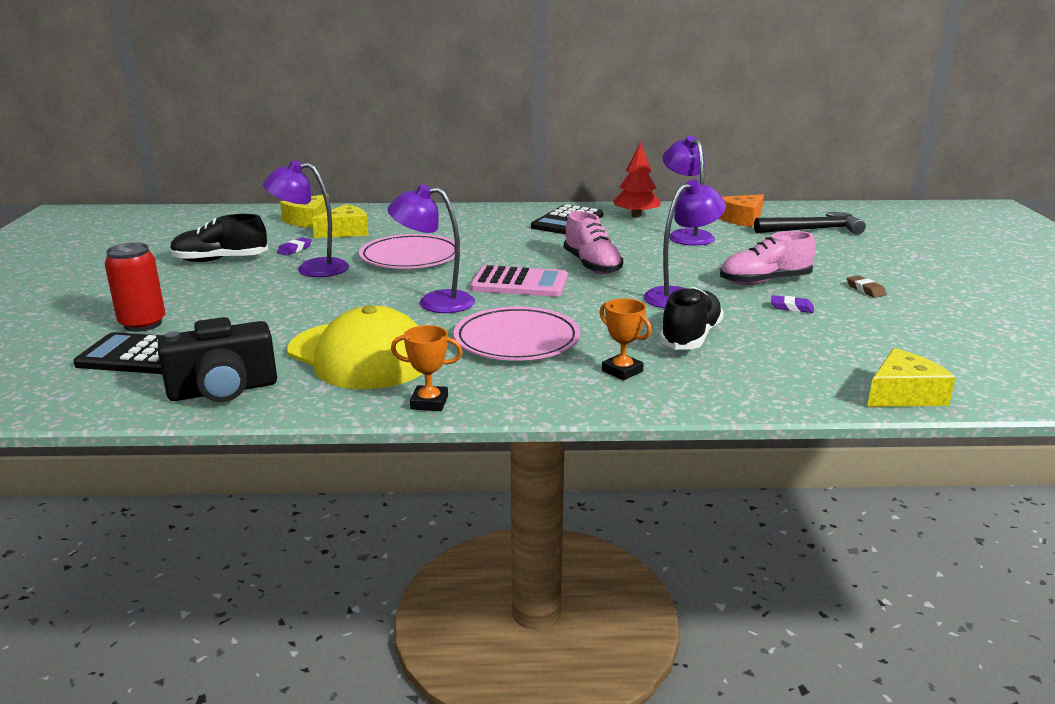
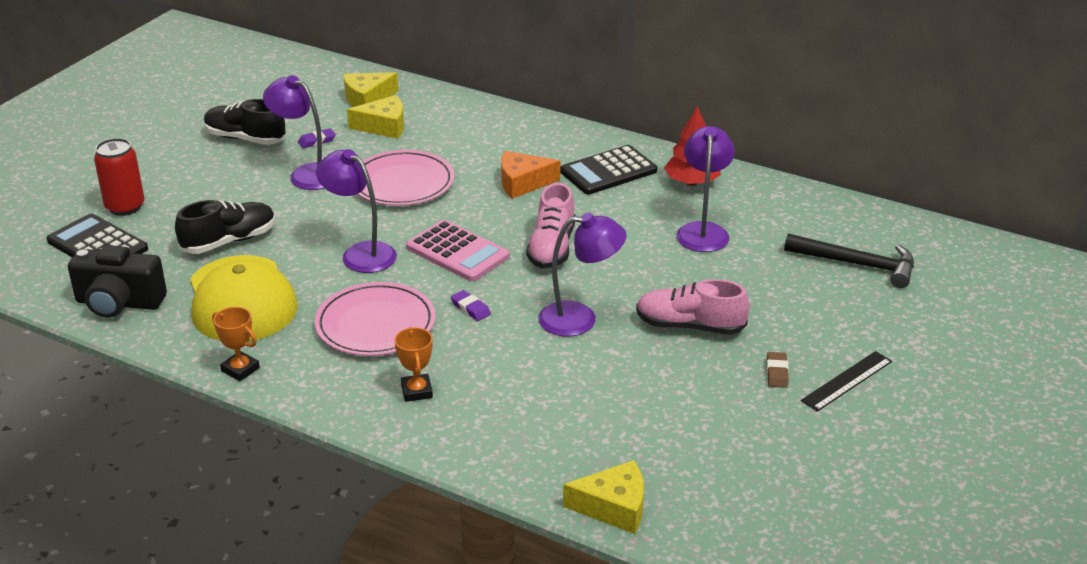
camera: 30 degrees right, 10 degrees up
black shoe [659,287,724,350] -> black shoe moved to [175,200,275,254]
orange cheese [719,194,764,227] -> orange cheese moved to [501,151,560,199]
purple eraser [771,295,814,313] -> purple eraser moved to [451,290,491,321]
none -> black ruler [801,351,892,412]

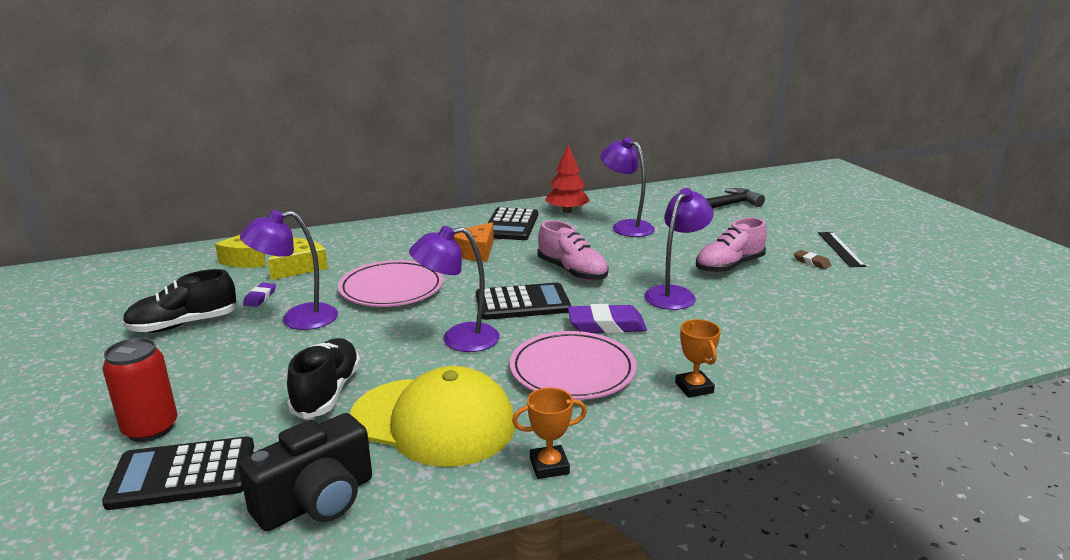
camera: 50 degrees left, 10 degrees down
orange trophy [394,327,433,402] -> orange trophy turned 45 degrees clockwise [675,319,721,398]
pink calculator [406,220,510,281] -> black calculator [476,283,571,320]
purple eraser [451,290,491,321] -> purple eraser [568,304,647,334], size x1.87
yellow cheese [563,460,644,534] -> none

